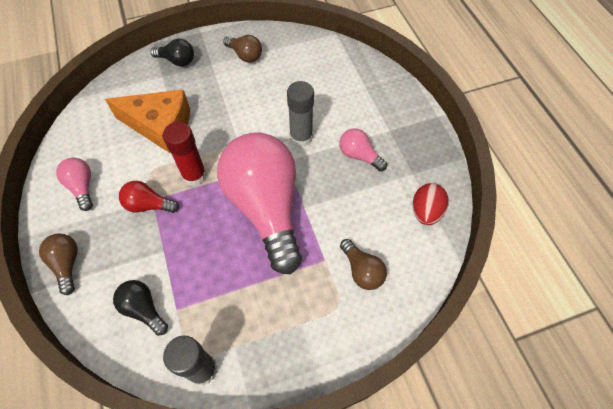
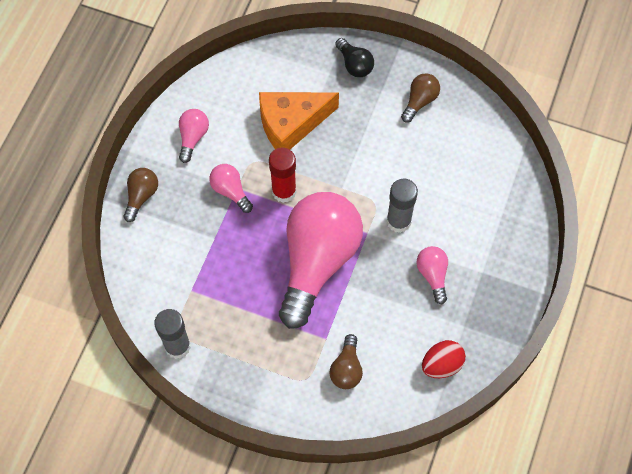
camera: 40 degrees right, 5 degrees up
orange cheese [105,89,190,153] -> orange cheese turned 105 degrees clockwise [259,92,339,150]
black light bulb [113,280,168,336] -> none
red light bulb [119,181,179,213] -> pink light bulb [209,164,253,213]
brown light bulb [223,35,262,63] -> brown light bulb turned 135 degrees counterclockwise [401,73,440,123]

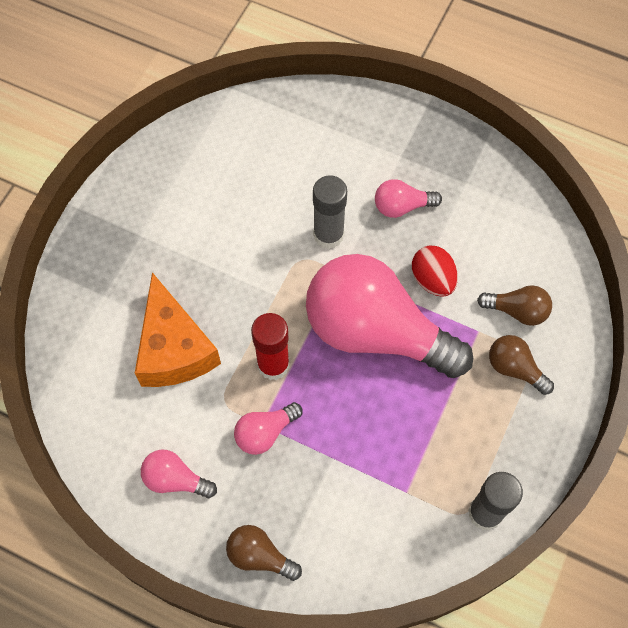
camera: 85 degrees left, 0 degrees up
black light bulb [335,38,374,77] -> none
brown light bulb [401,73,440,123] -> brown light bulb moved to [489,335,554,395]
red egg [422,340,466,378] -> red egg moved to [412,246,458,297]

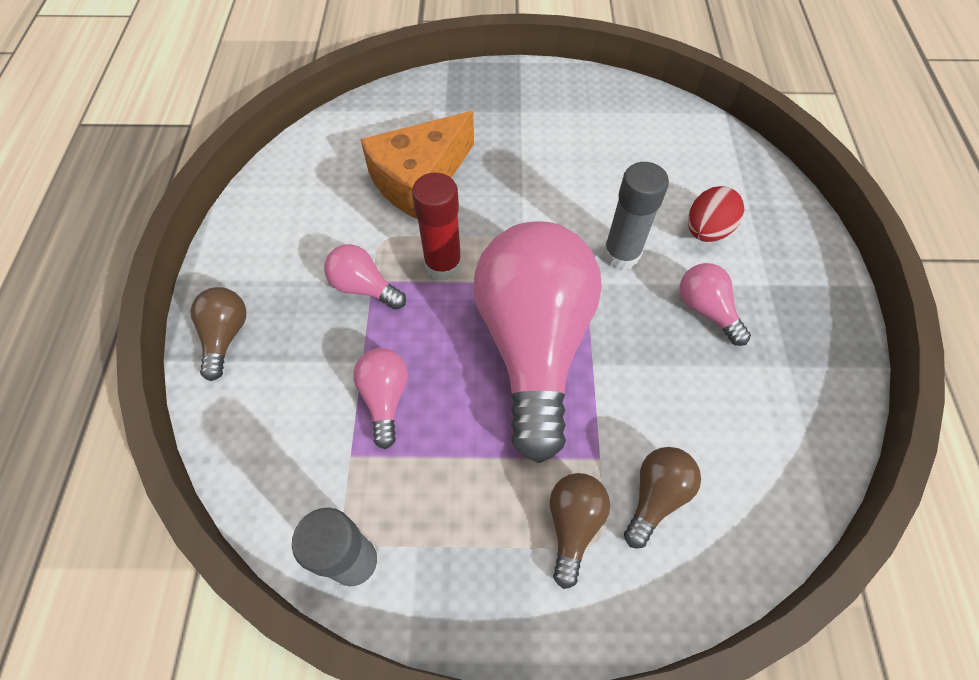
camera: 65 degrees right, 5 degrees down
pink light bulb [141,450,217,498] -> pink light bulb moved to [353,348,408,449]
red egg [412,246,458,297] -> red egg moved to [688,186,744,242]
brown light bulb [477,285,552,326] -> brown light bulb turned 135 degrees counterclockwise [624,447,701,549]

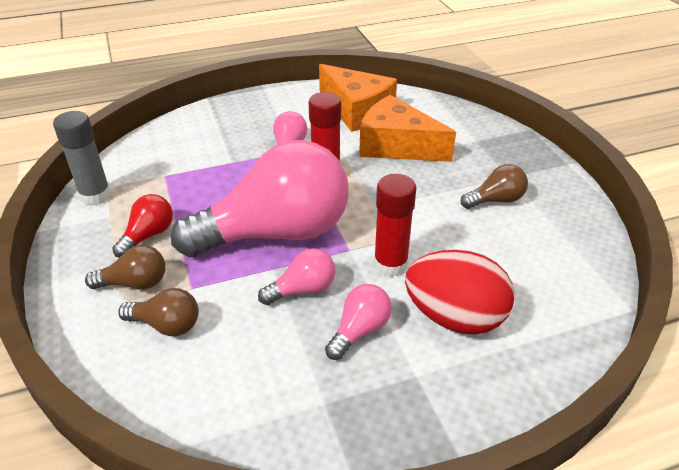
camera: 70 degrees right, 20 degrees down
brown light bulb [190,287,246,381] -> brown light bulb moved to [461,164,528,209]
pink light bulb [353,348,408,449] -> pink light bulb moved to [258,248,336,305]
grey glue stick [603,162,669,270] -> red glue stick [374,174,417,277]
red egg [688,186,744,242] -> red egg [405,250,515,334], size x1.58
none -> red light bulb [112,194,173,258]
none -> orange cheese [319,64,397,132]

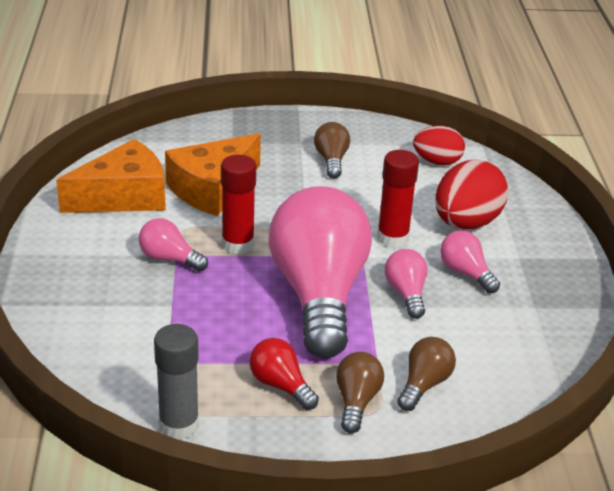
camera: 75 degrees left, 5 degrees down
none -> red egg [413,126,465,165]

